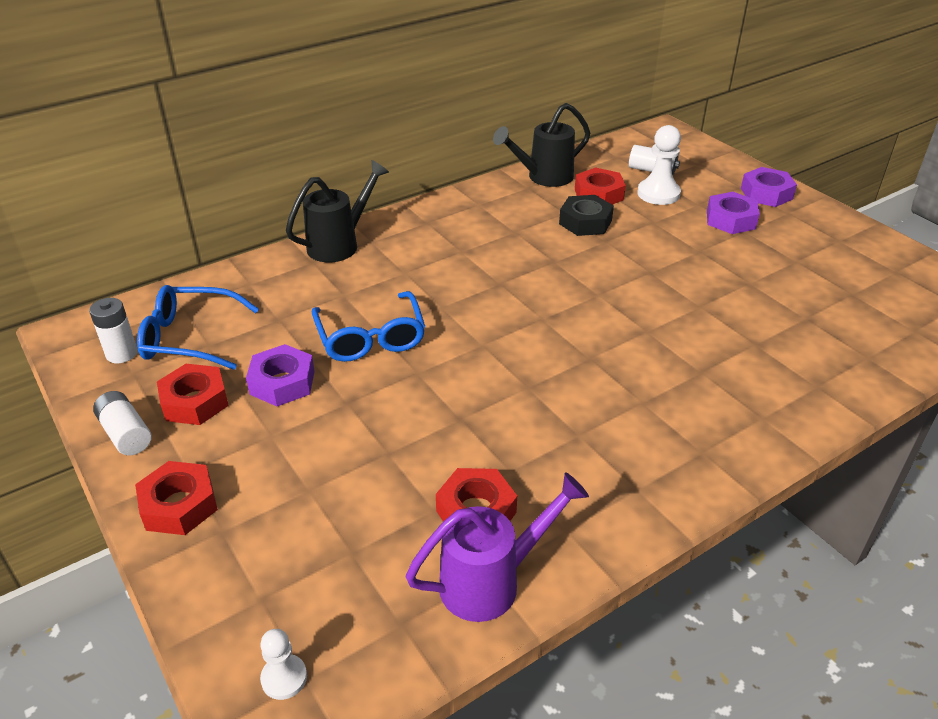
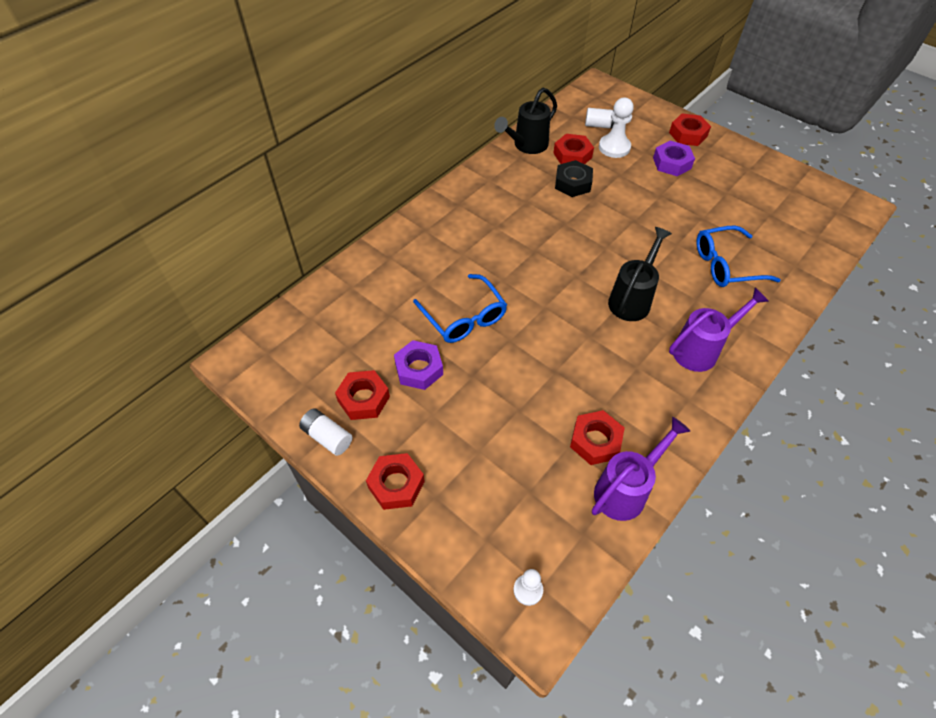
camera: 15 degrees left, 15 degrees up
white battery [89,298,138,363] -> none
blue glasses [137,285,259,370] -> blue glasses moved to [696,226,781,287]
black watering can [286,160,389,262] -> black watering can moved to [608,227,672,321]
purple nut [741,167,797,207] -> red nut [669,114,711,146]
none -> purple watering can [669,288,769,372]

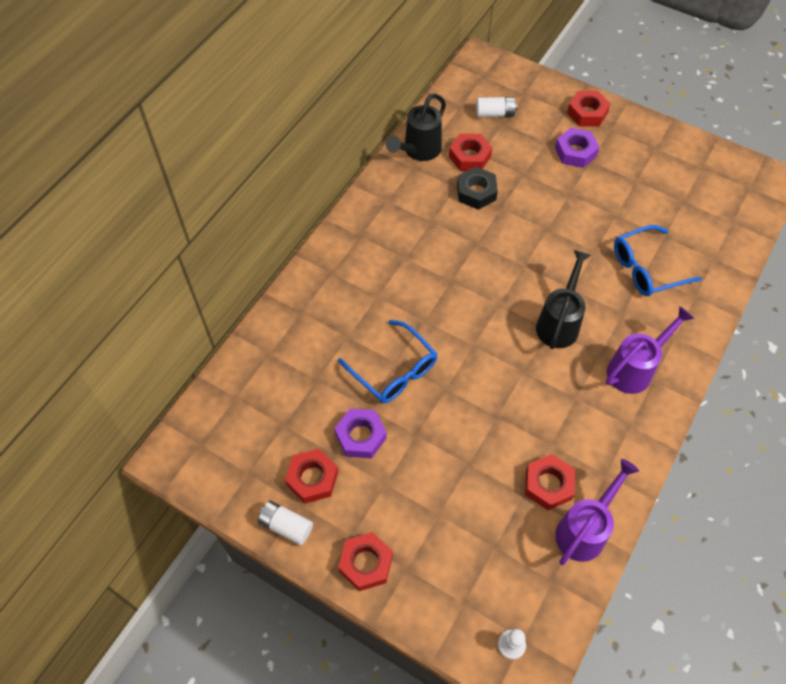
camera: 10 degrees left, 5 degrees up
white pawn [599,98,634,158] -> none

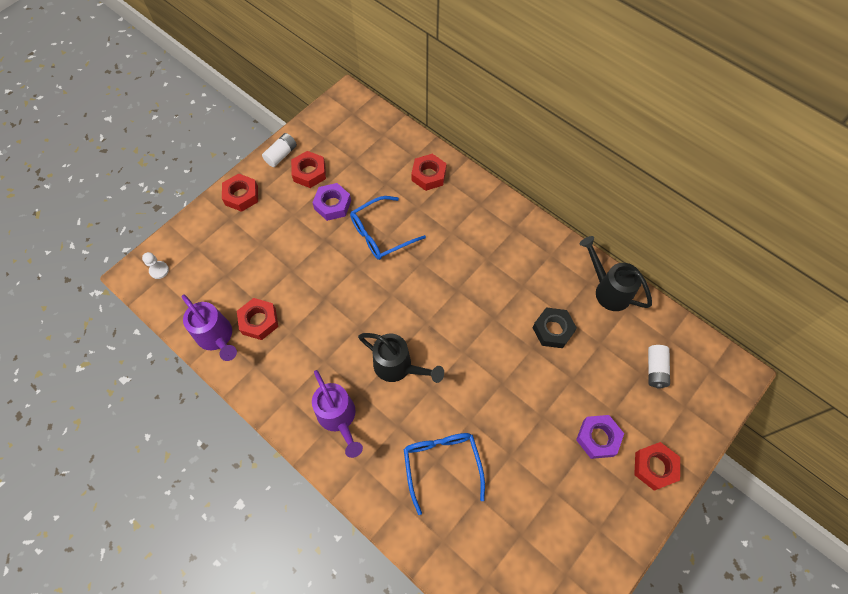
camera: 100 degrees right, 5 degrees up
red nut [449,134,492,171] -> red nut moved to [411,154,447,191]

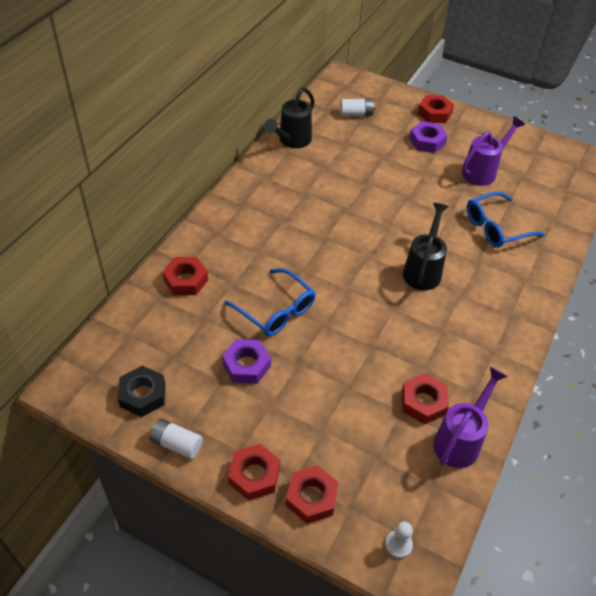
camera: 105 degrees left, 15 degrees down
red nut [291,151,326,188] -> red nut moved to [286,465,339,524]
purple watering can [312,370,363,458] -> purple watering can moved to [462,116,525,186]
black nut [533,307,577,348] -> black nut moved to [118,366,165,417]

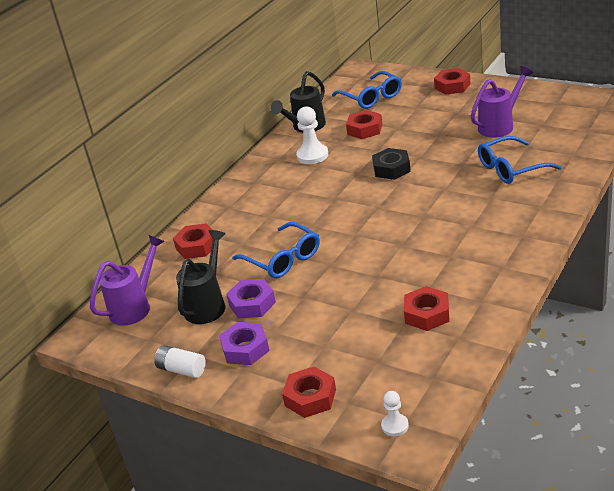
camera: 10 degrees right, 15 degrees down
black nut [118,366,165,417] -> black nut moved to [372,148,411,180]
red nut [228,444,280,501] -> red nut moved to [346,110,382,139]
white battery [340,99,375,116] -> blue glasses [332,71,402,109]
black watering can [403,203,449,290] -> black watering can moved to [176,230,226,324]
purple nut [409,121,448,153] -> purple nut moved to [219,322,269,365]
purple watering can [433,367,508,468] -> purple watering can moved to [90,235,165,326]
none -> white pawn [296,107,328,164]

